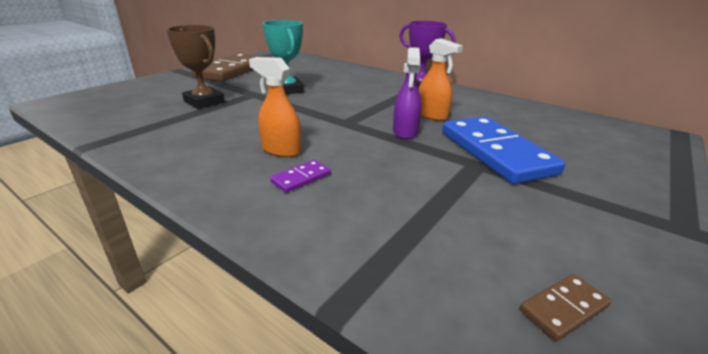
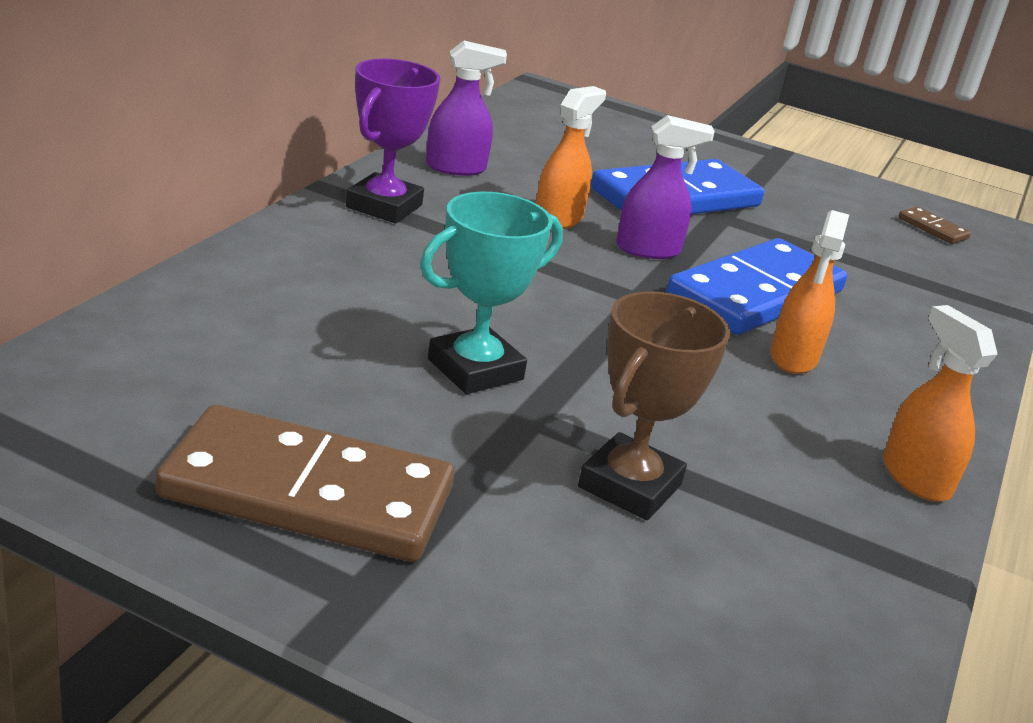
camera: 105 degrees left, 0 degrees up
purple domino [270,160,331,193] -> none
none -> purple spray bottle [426,40,507,176]
none -> blue domino [666,238,847,335]
none -> orange spray bottle [883,305,998,502]

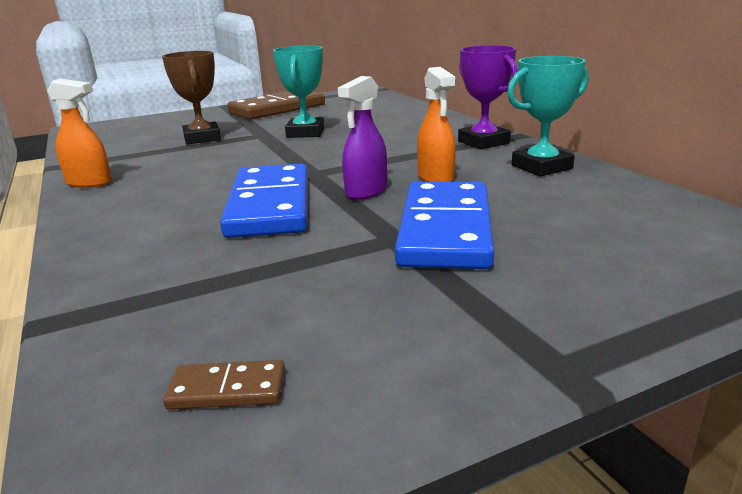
camera: 135 degrees right, 5 degrees down
purple spray bottle [426,40,507,176] -> turquoise trophy [507,56,589,177]
orange spray bottle [770,210,849,374] -> none

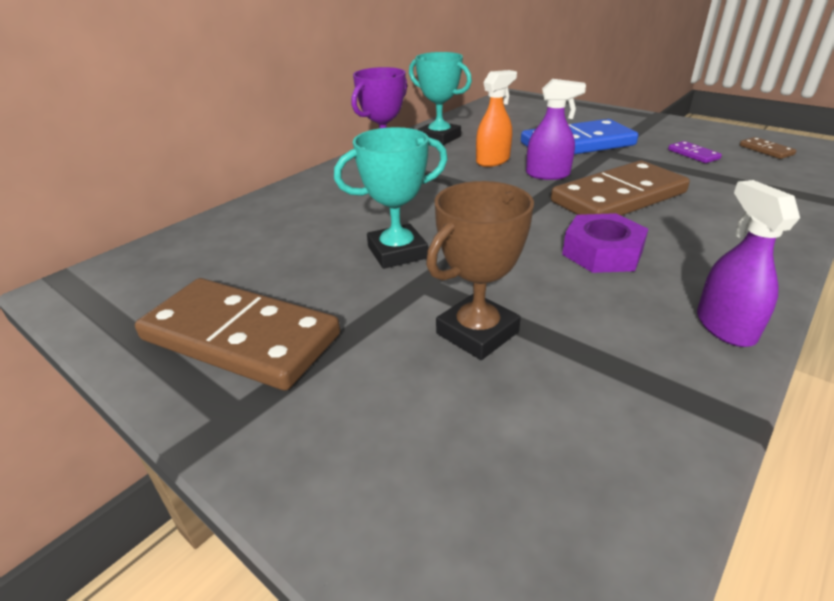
camera: 115 degrees left, 10 degrees up
orange spray bottle [47,79,111,188] -> purple spray bottle [697,180,800,347]
blue domino [220,164,308,238] -> brown domino [551,160,690,216]
none -> purple nut [562,213,648,273]
none -> purple domino [668,141,722,163]

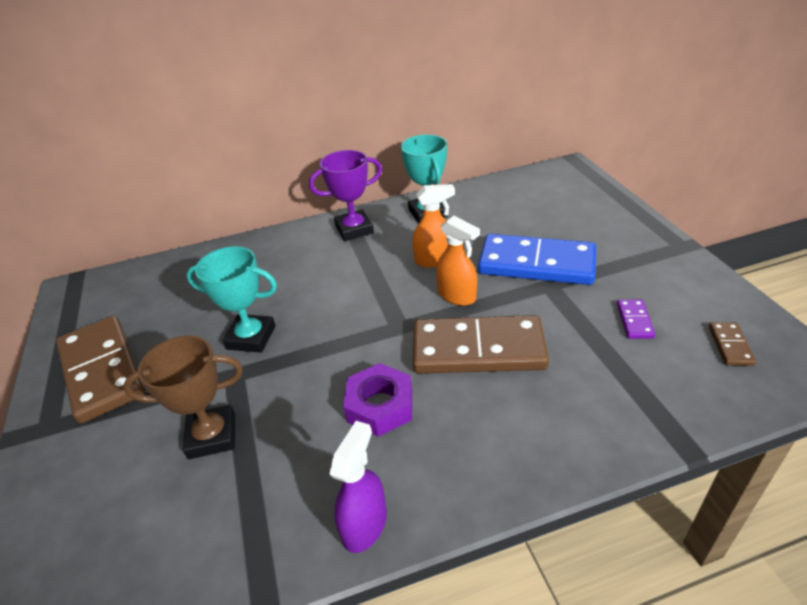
camera: 35 degrees right, 5 degrees up
purple spray bottle [526,79,586,180] -> orange spray bottle [436,216,480,306]

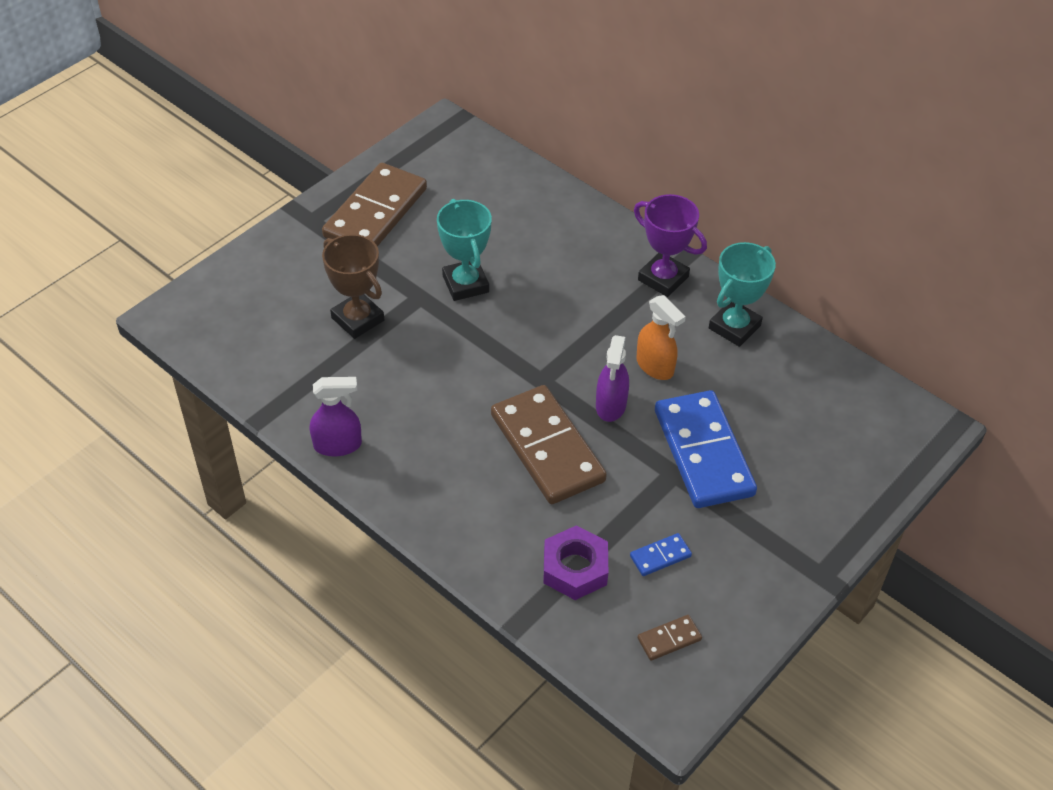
camera: 55 degrees right, 10 degrees up
purple nut [343,363,412,437] -> purple nut moved to [543,525,608,600]
orange spray bottle [436,216,480,306] -> purple spray bottle [596,335,629,422]
purple domino [617,299,655,339] -> blue domino [630,533,692,576]

